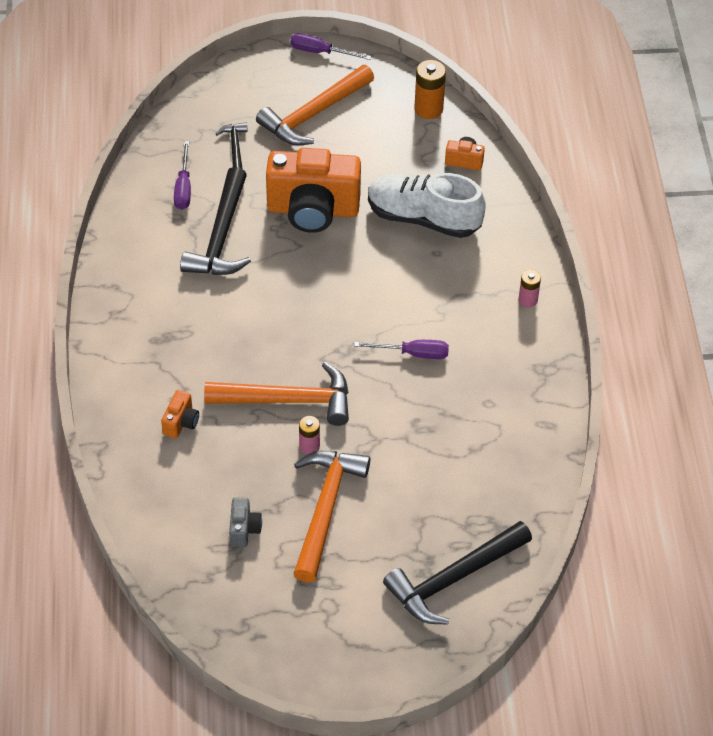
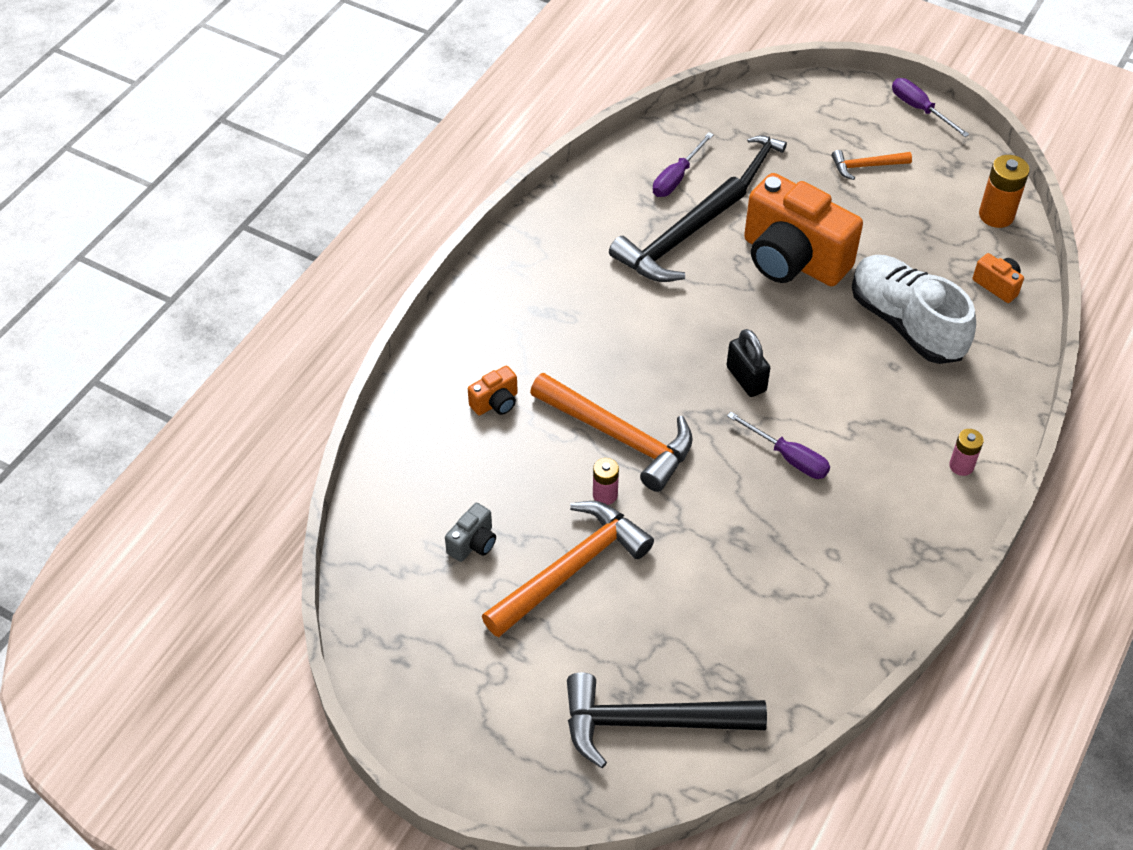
camera: 35 degrees right, 0 degrees up
orange hammer [256,65,374,146] -> orange hammer [832,150,912,180], size x0.51
none -> black padlock [727,329,770,397]

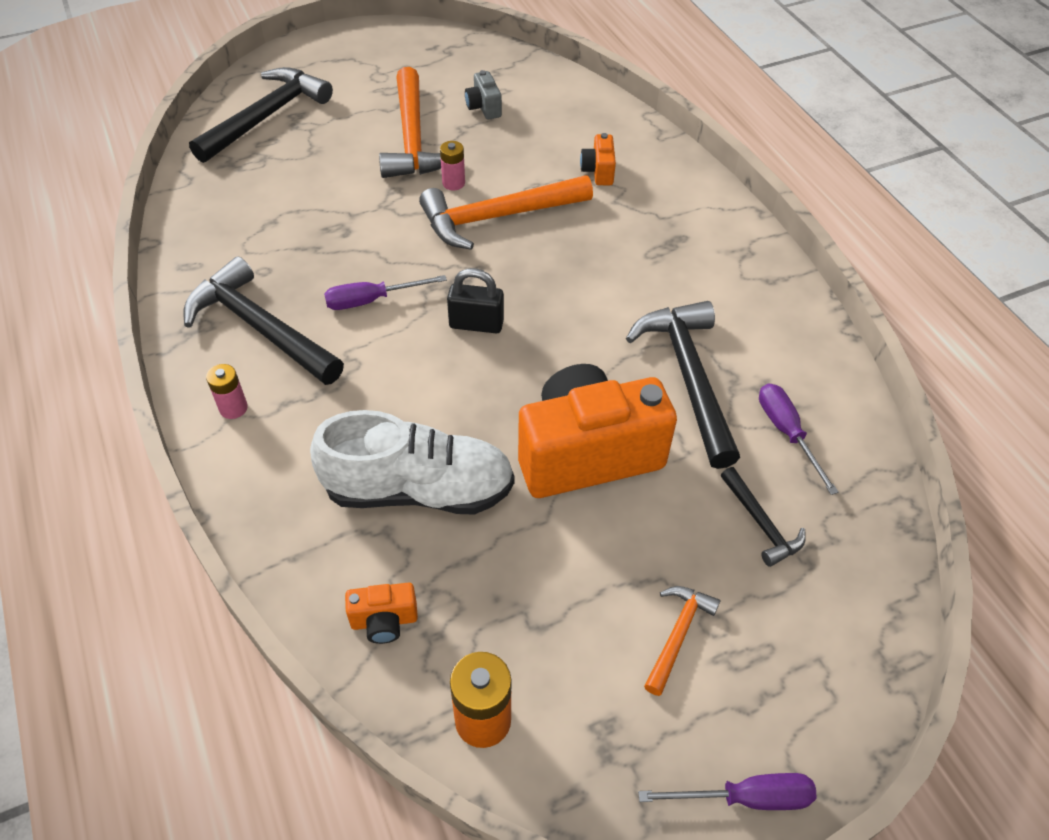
camera: 125 degrees right, 0 degrees up
none -> black hammer [183,256,344,385]

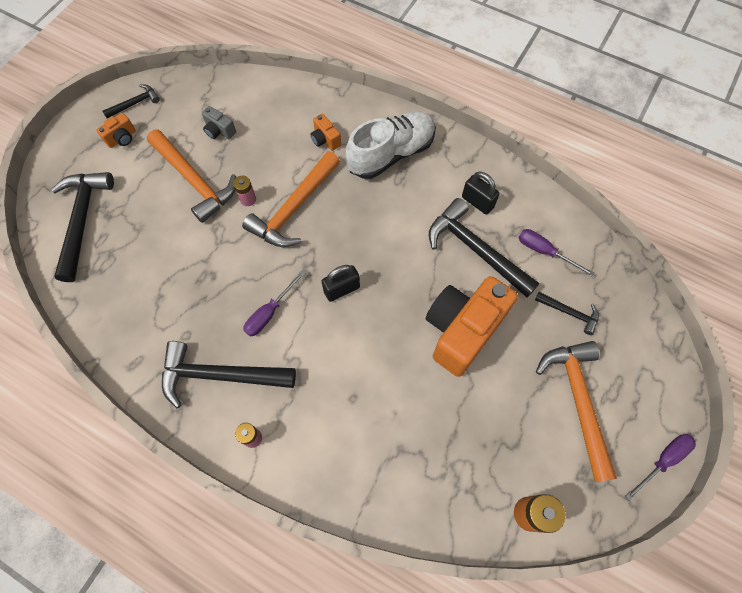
camera: 35 degrees left, 15 degrees up
white shoe [310,410,515,515] -> white shoe moved to [345,111,436,179]
orange camera [345,582,418,644] -> orange camera moved to [96,113,136,148]
orange hammer [644,586,721,696] -> orange hammer [536,341,617,482], size x1.97
none -> black hammer [102,84,160,118]
none -> black padlock [462,172,500,215]

